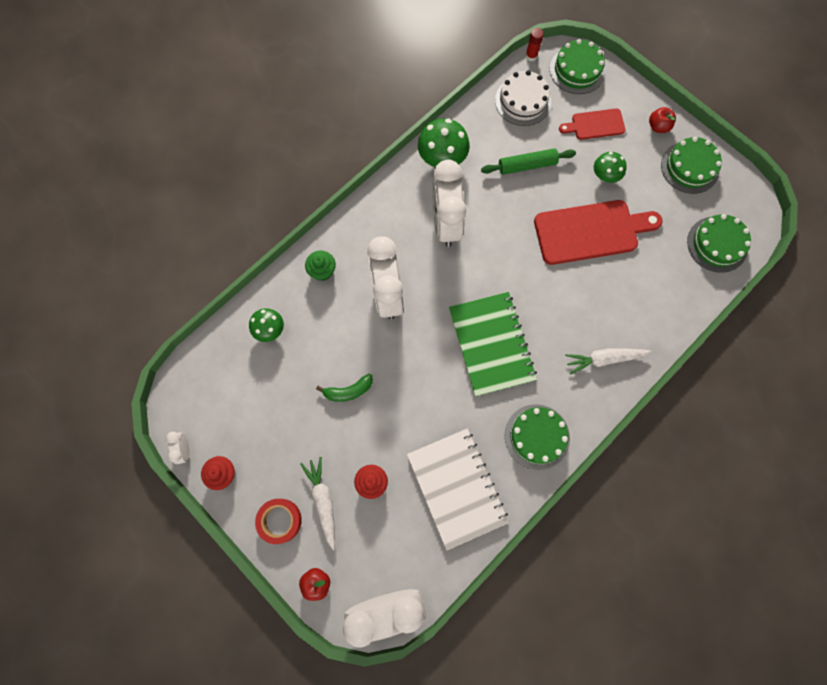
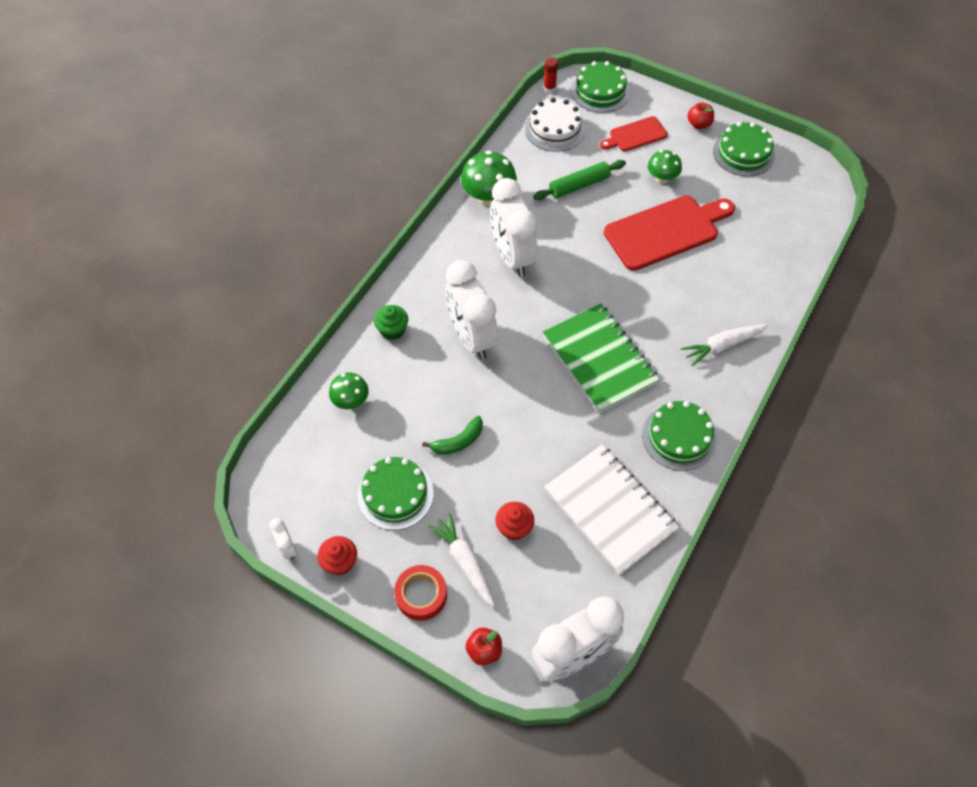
camera: 15 degrees left, 15 degrees down
green cake [687,214,751,273] -> green cake moved to [358,457,434,530]

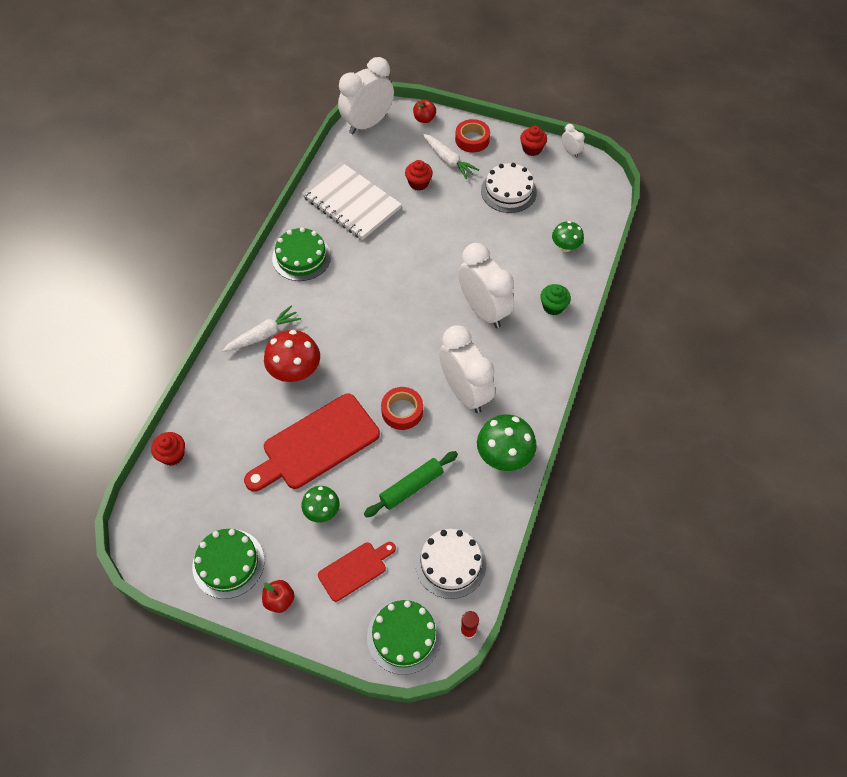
camera: 170 degrees right, 0 degrees up
green cake [358,457,434,530] -> white cake [481,163,537,213]
green banana [422,416,483,455] -> none
green notebook [543,303,660,413] -> none
none -> red cupcake [151,432,185,466]
none -> red mushroom [264,330,320,382]
none -> red tape [381,387,423,430]

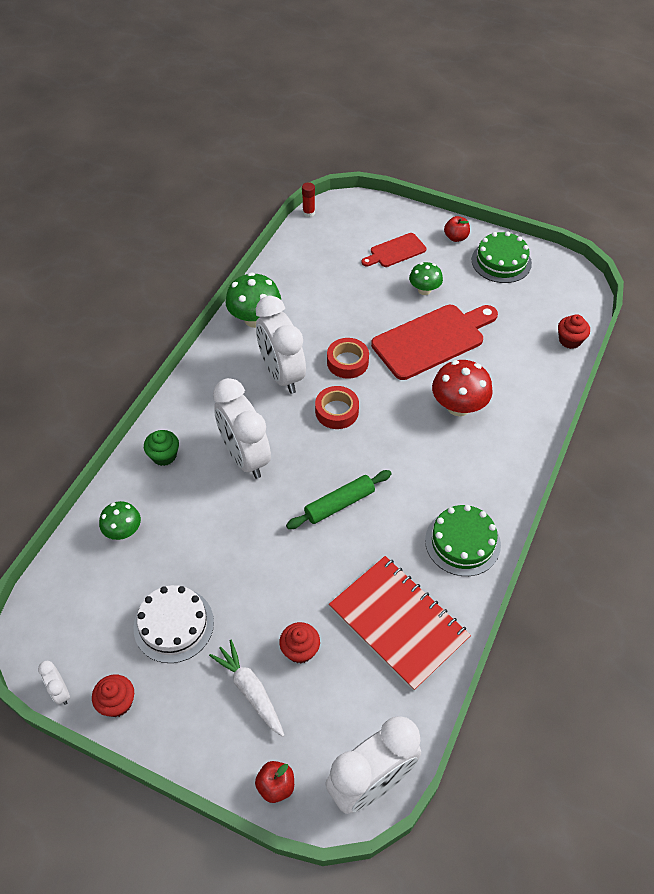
camera: 175 degrees left, 5 degrees down
white carrot [222,305,301,352] -> none
white notebook [302,162,402,240] -> red notebook [329,556,471,691]
green rolling pin [364,451,458,518] -> green rolling pin moved to [286,470,392,529]
green cake [367,599,441,675] -> none
white cake [415,529,487,599] -> none
red tape [455,119,490,153] -> red tape moved to [315,386,359,429]

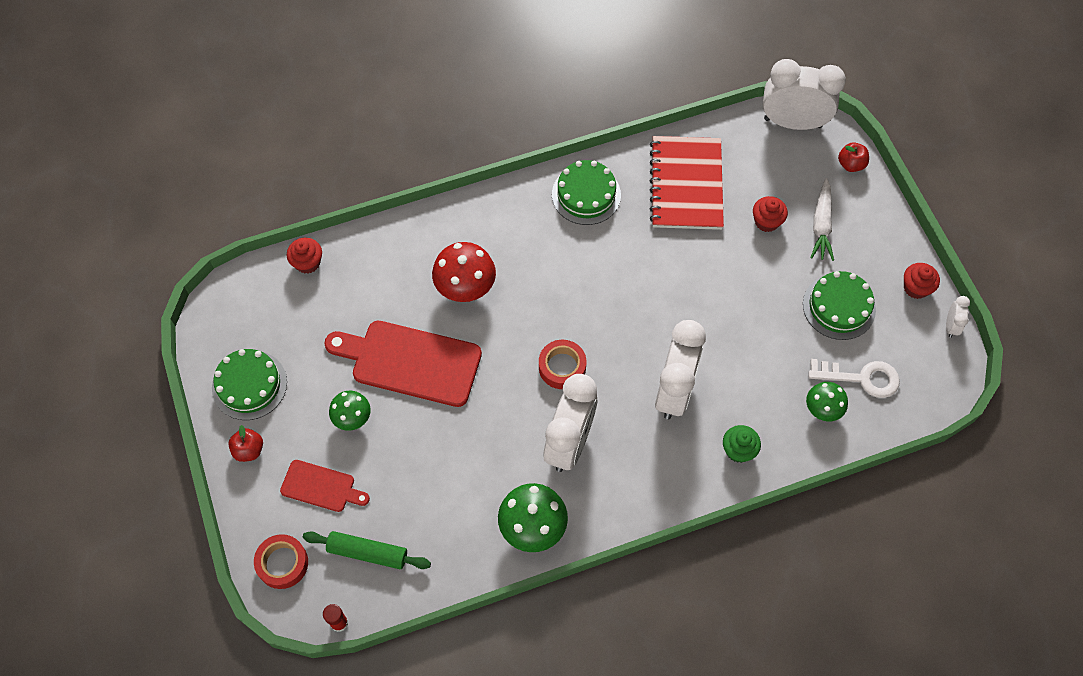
camera: 135 degrees left, 10 degrees up
white cake [134,585,214,663] -> green cake [803,271,876,340]
green rolling pin [286,470,392,529] -> green rolling pin moved to [303,531,431,569]
red tape [327,338,369,379] -> red tape moved to [254,534,308,589]
none -> white key [809,359,900,398]

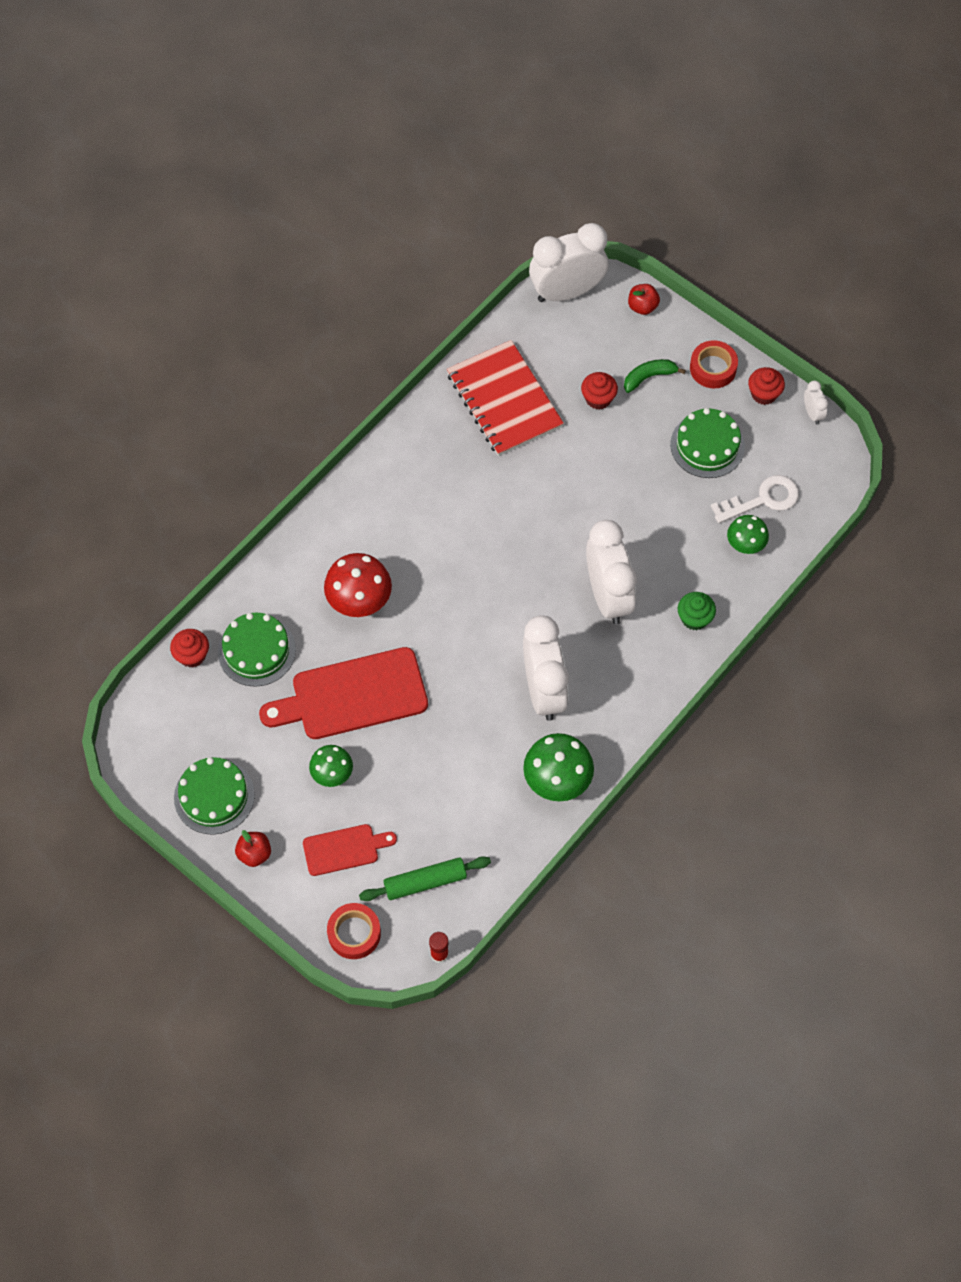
camera: 30 degrees left, 0 degrees up
red tape [539,340,586,389] -> red tape moved to [690,340,738,388]
green cake [552,160,621,225] -> green cake moved to [218,613,296,687]
white carrot [810,178,834,261] -> green banana [624,359,686,393]

